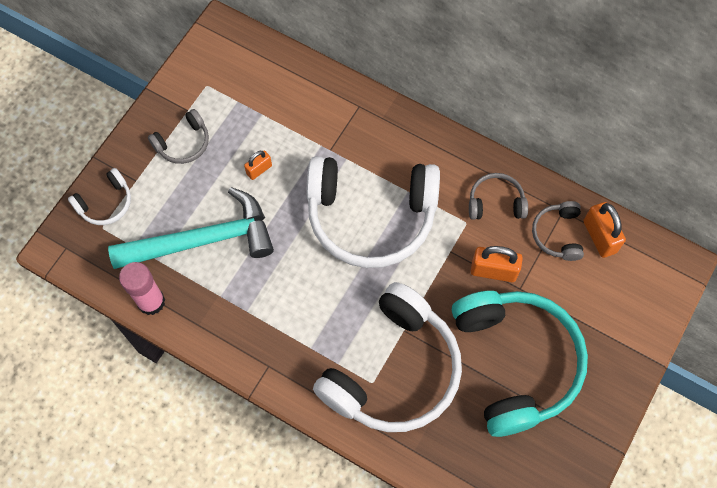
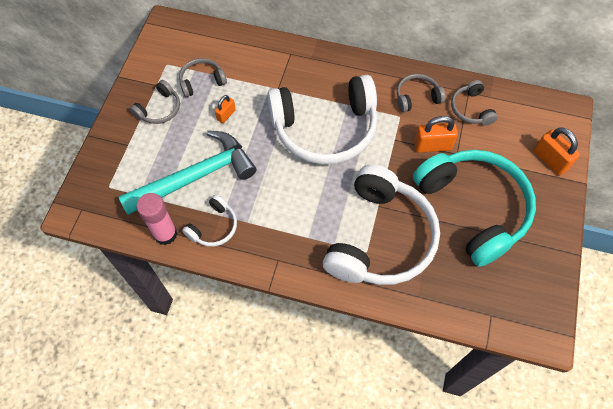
camera: 15 degrees left, 5 degrees down
white headphones [68,168,131,225] -> white headphones moved to [182,195,237,247]
orange padlock [583,202,626,258] -> orange padlock moved to [534,127,580,176]
none -> grey headphones [179,58,227,97]

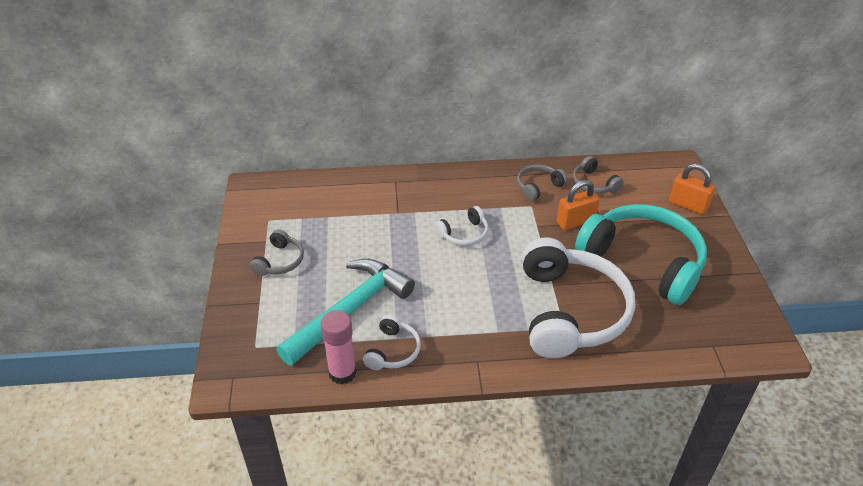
camera: 20 degrees left, 20 degrees down
grey headphones [179,58,227,97] -> none
orange padlock [215,95,236,123] -> none
white headphones [267,75,378,165] -> white headphones [434,206,489,246], size x0.44

